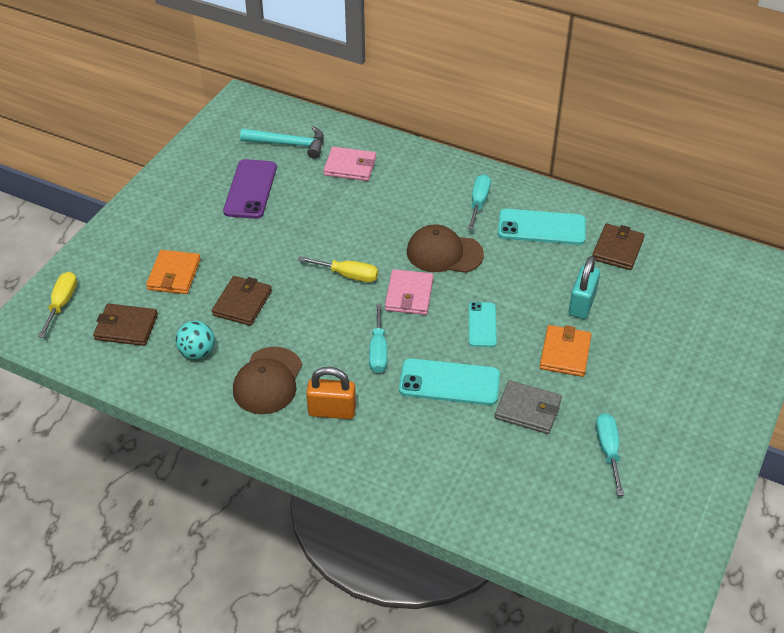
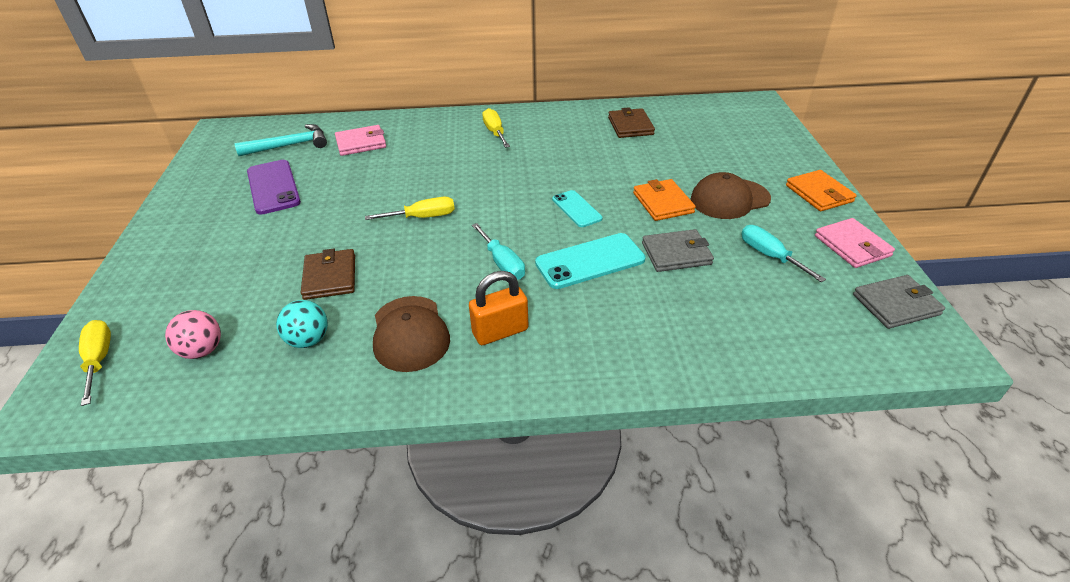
camera: 30 degrees left, 5 degrees down
brown wallet [93,304,158,346] -> pink ball [165,310,221,359]
orange wallet [146,250,201,294] -> orange wallet moved to [786,170,857,211]
pink wallet [385,269,434,315] -> pink wallet moved to [815,218,895,268]
brown cap [407,224,484,273] -> brown cap moved to [691,172,771,219]
turquoise screwdriver [468,174,491,230] -> yellow screwdriver [482,108,510,148]
turquoise phone [498,209,586,245] -> none
turquoise padlock [569,256,600,319] -> none
none -> grey wallet [853,275,945,329]

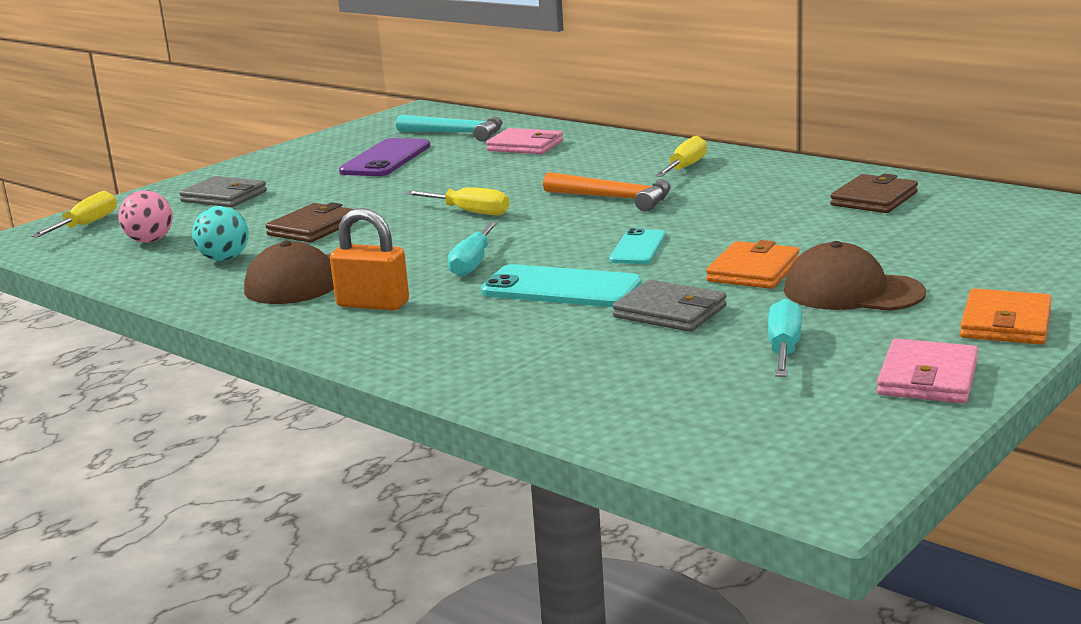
camera: 45 degrees right, 20 degrees down
grey wallet [853,275,945,329] -> grey wallet moved to [179,176,267,207]
none -> orange hammer [543,172,671,212]

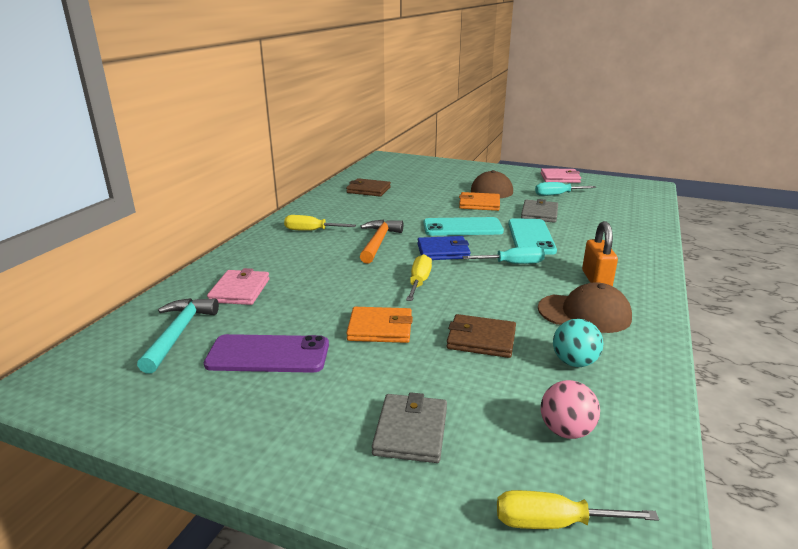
camera: 110 degrees left, 5 degrees up
turquoise phone [609,228,666,264] -> turquoise phone [423,217,504,236], size x1.62
orange wallet [960,288,1052,345] -> orange wallet moved to [346,307,413,343]
none -> blue wallet [417,236,471,260]

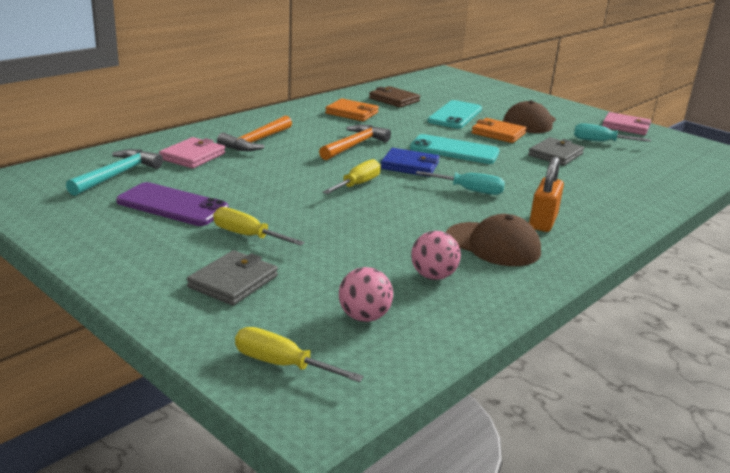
camera: 20 degrees right, 0 degrees up
yellow screwdriver [284,215,356,231] -> yellow screwdriver moved to [213,207,305,246]
orange wallet [346,307,413,343] -> orange wallet moved to [325,98,379,121]
brown wallet [446,314,516,358] -> none
turquoise phone [508,218,557,255] -> turquoise phone moved to [427,100,482,129]
turquoise ball [553,319,603,367] -> pink ball [411,231,461,280]
none -> orange hammer [217,116,292,151]

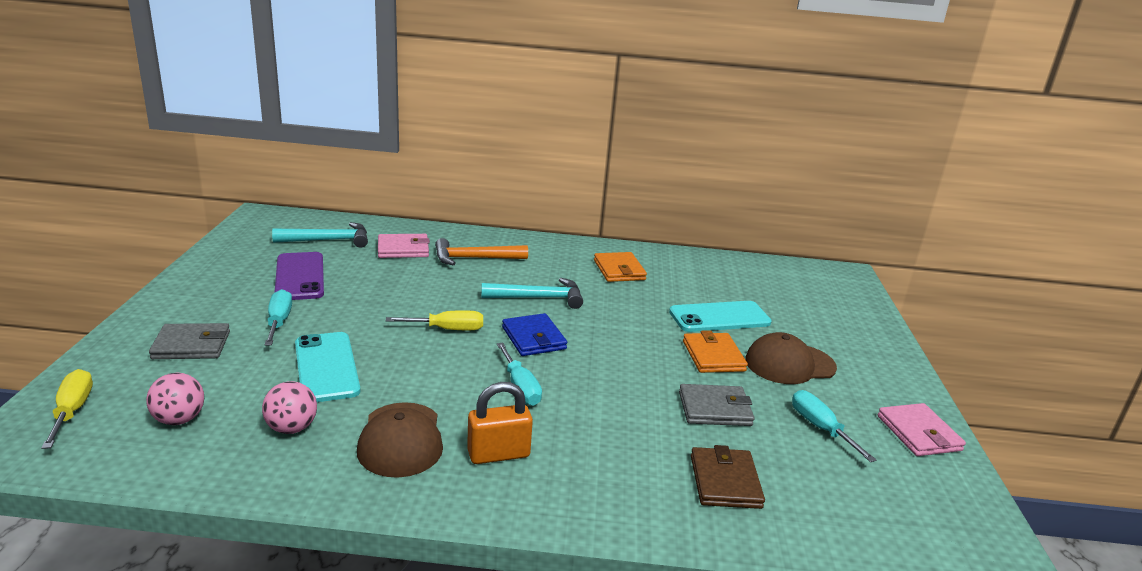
camera: 50 degrees right, 0 degrees up
yellow screwdriver [213,207,305,246] -> turquoise screwdriver [265,289,292,345]
orange hammer [319,125,391,160] -> turquoise hammer [481,278,583,309]
brown wallet [369,86,420,108] -> brown wallet moved to [691,445,765,509]
turquoise phone [410,134,500,164] -> turquoise phone moved to [295,332,360,402]

